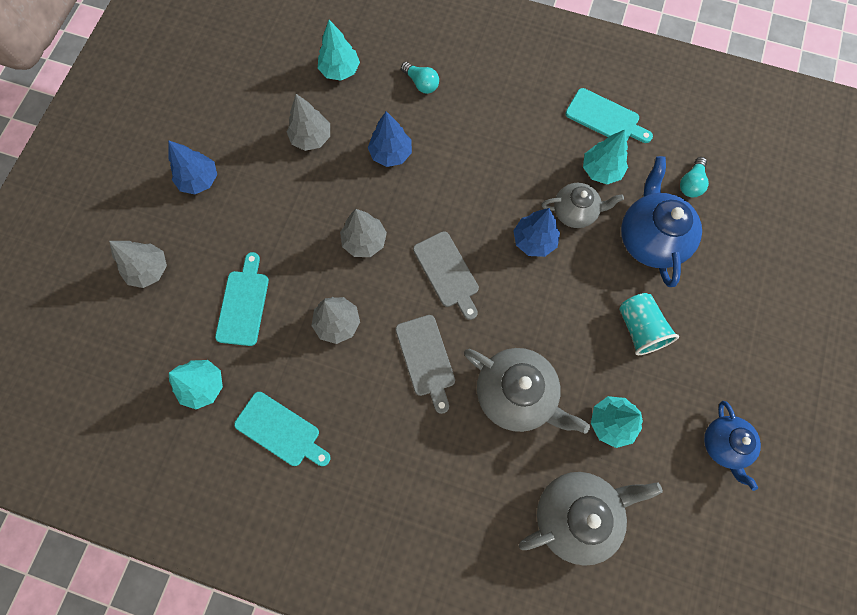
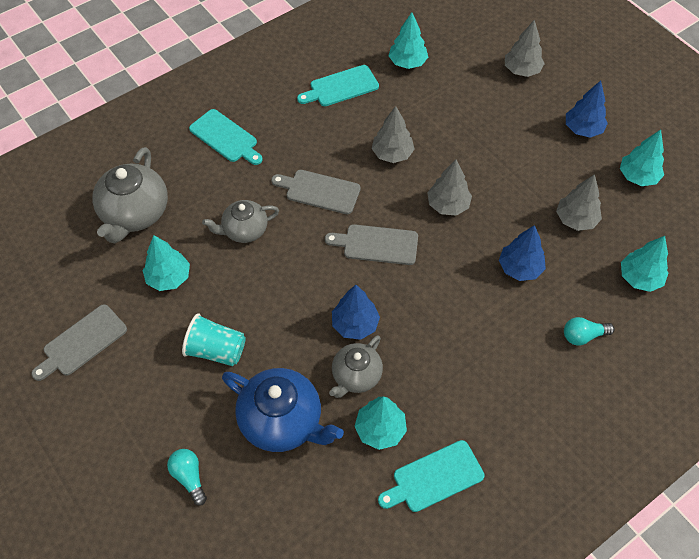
camera: 125 degrees right, 15 degrees down
turquoise cutting board [215,252,269,346] -> turquoise cutting board moved to [189,109,263,165]
grey teapot [464,348,590,434] -> grey teapot [202,200,279,243], size x0.62
turquoise light bulb [680,157,709,197] -> turquoise light bulb moved to [167,449,207,506]
blue teapot [704,401,761,491] -> grey cutting board [31,304,127,381]
none -> turquoise tree [620,130,664,186]

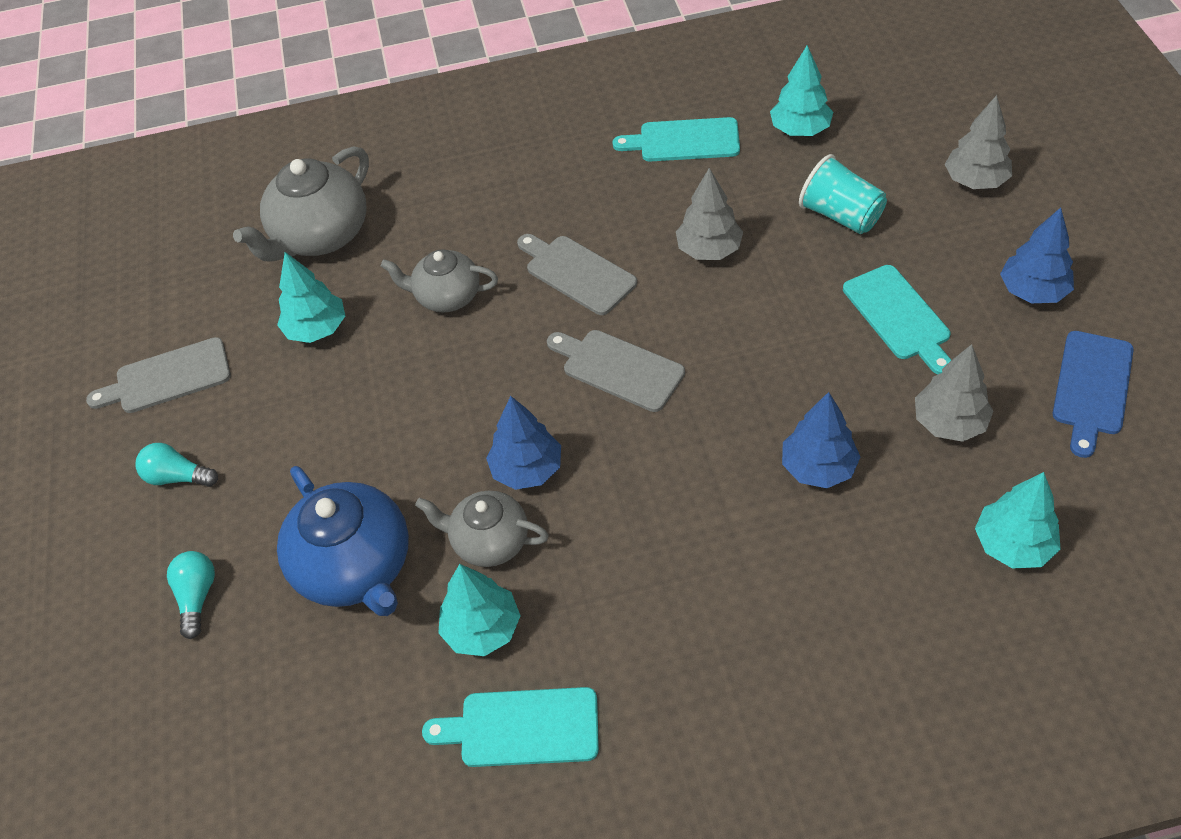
camera: 30 degrees right, 5 degrees down
turquoise cup [182,313,246,366] -> turquoise cup moved to [799,154,887,234]
turquoise cutting board [189,109,263,165] -> turquoise cutting board moved to [843,265,951,374]
grey teapot [329,335,383,398] -> grey teapot turned 45 degrees clockwise [415,491,549,567]
grey tree [427,160,472,216] -> none
turquoise light bulb [564,317,615,345] -> turquoise light bulb moved to [135,443,218,487]
turquoise tree [620,130,664,186] -> blue cutting board [1053,331,1134,458]

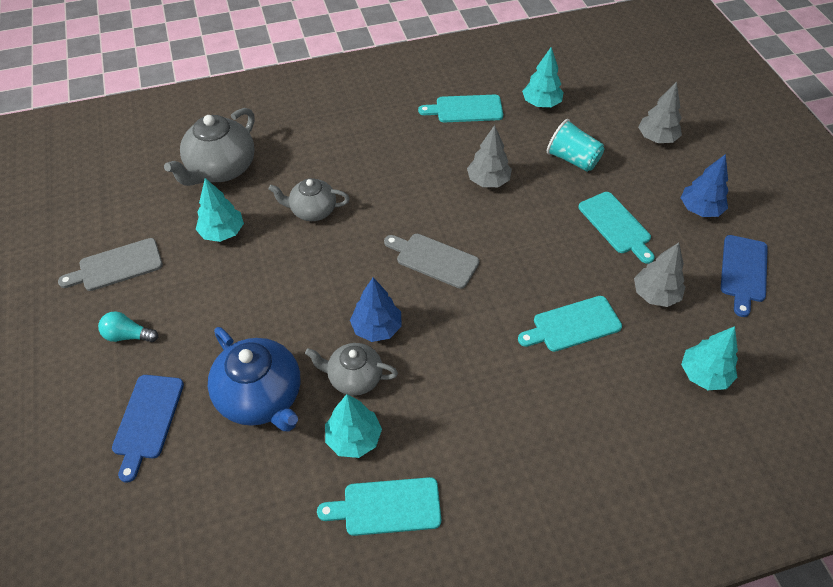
camera: 10 degrees left, 0 degrees up
turquoise light bulb [167,551,215,639] -> blue cutting board [112,375,184,483]
grey cutting board [517,234,637,315] -> none
blue tree [782,392,860,488] -> turquoise cutting board [518,296,622,352]

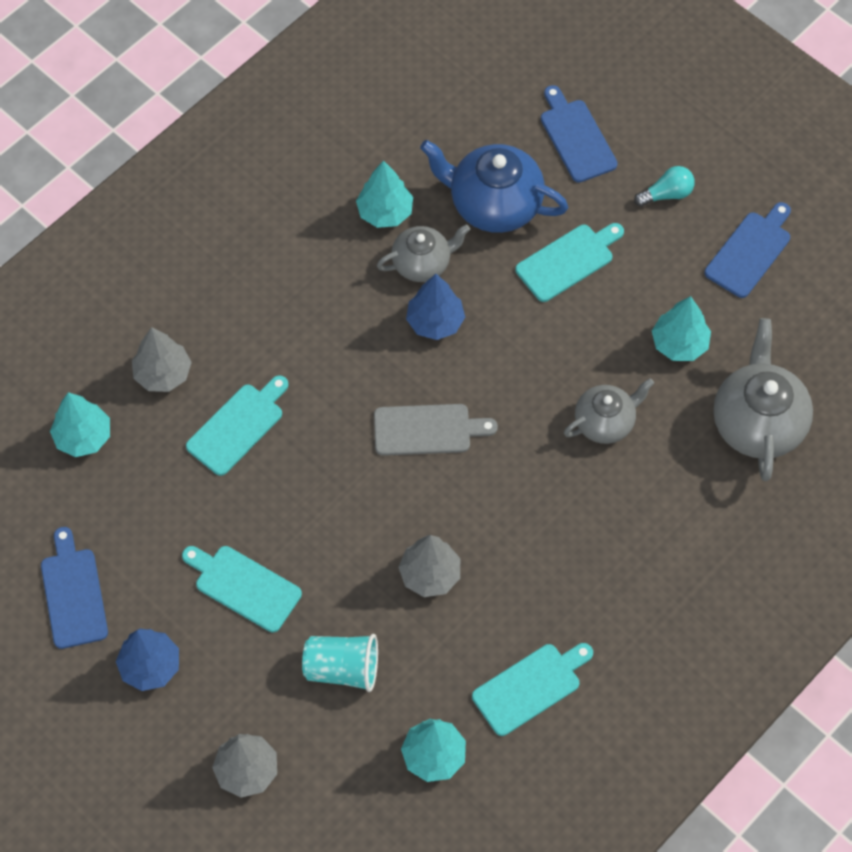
camera: 150 degrees right, 10 degrees up
grey cutting board [58,238,163,291] -> blue cutting board [705,202,791,298]
turquoise cutting board [317,477,441,536] -> turquoise cutting board moved to [515,223,624,302]
grey tree [634,243,685,307] -> grey tree moved to [132,327,192,392]

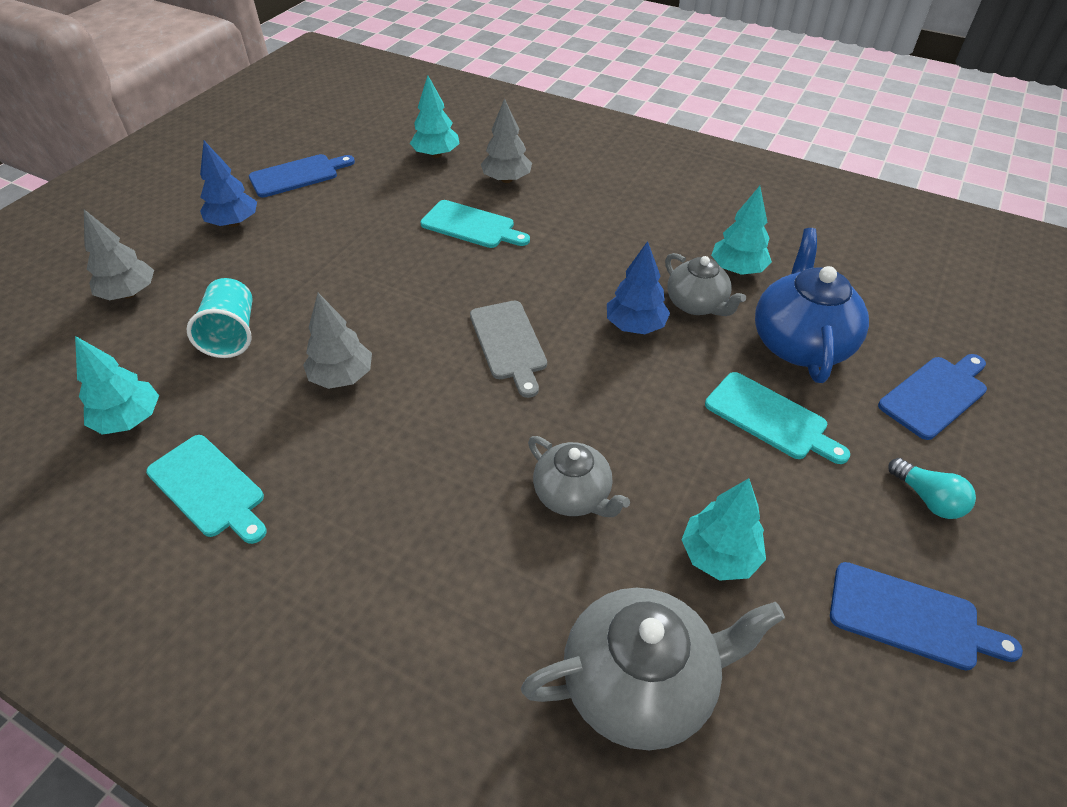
camera: 75 degrees right, 15 degrees down
turquoise cutting board [182,546,302,632] -> none

